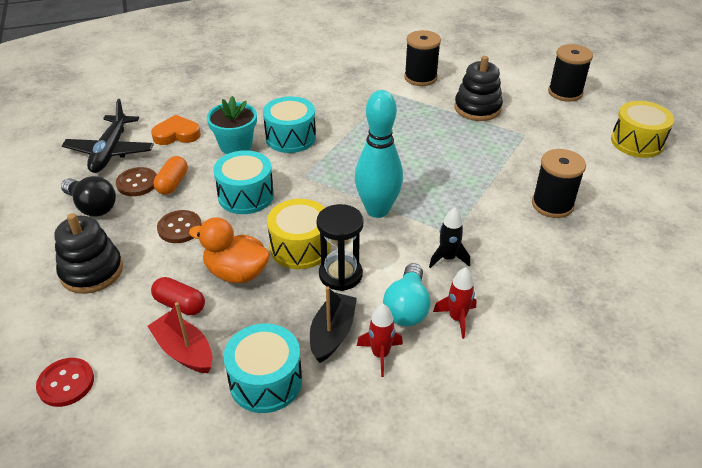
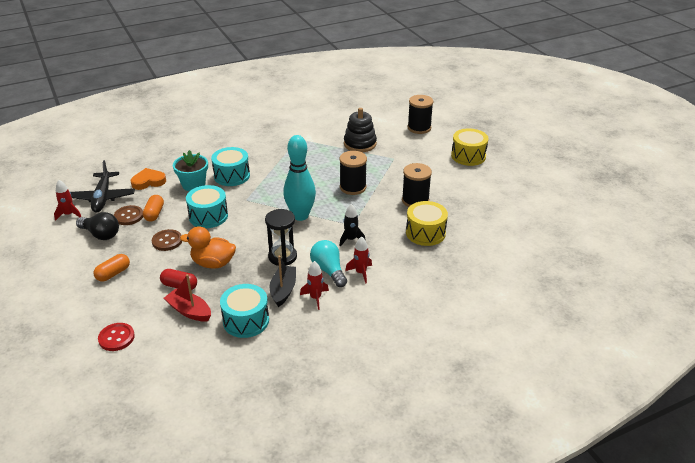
camera: 10 degrees left, 5 degrees down
black stacking toy [54,213,123,294] -> orange capsule [93,254,130,282]
yellow drum [267,199,331,269] -> yellow drum moved to [406,201,448,246]
turquoise light bulb [383,263,431,326] -> turquoise light bulb turned 150 degrees clockwise [310,240,347,287]
black spool [404,30,441,86] -> black spool moved to [340,151,367,195]
none -> red rocket [54,180,81,221]

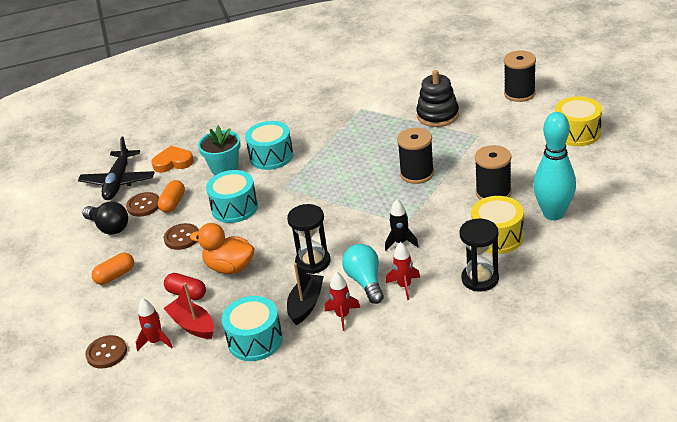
camera: 15 degrees right, 0 degrees up
red rocket [54,180,81,221] -> red rocket moved to [136,298,173,351]
red button [98,323,135,351] -> brown button [85,335,127,369]
turquoise bowling pin [283,135,316,221] -> turquoise bowling pin moved to [533,112,576,220]
none -> black hourglass [459,219,499,292]

